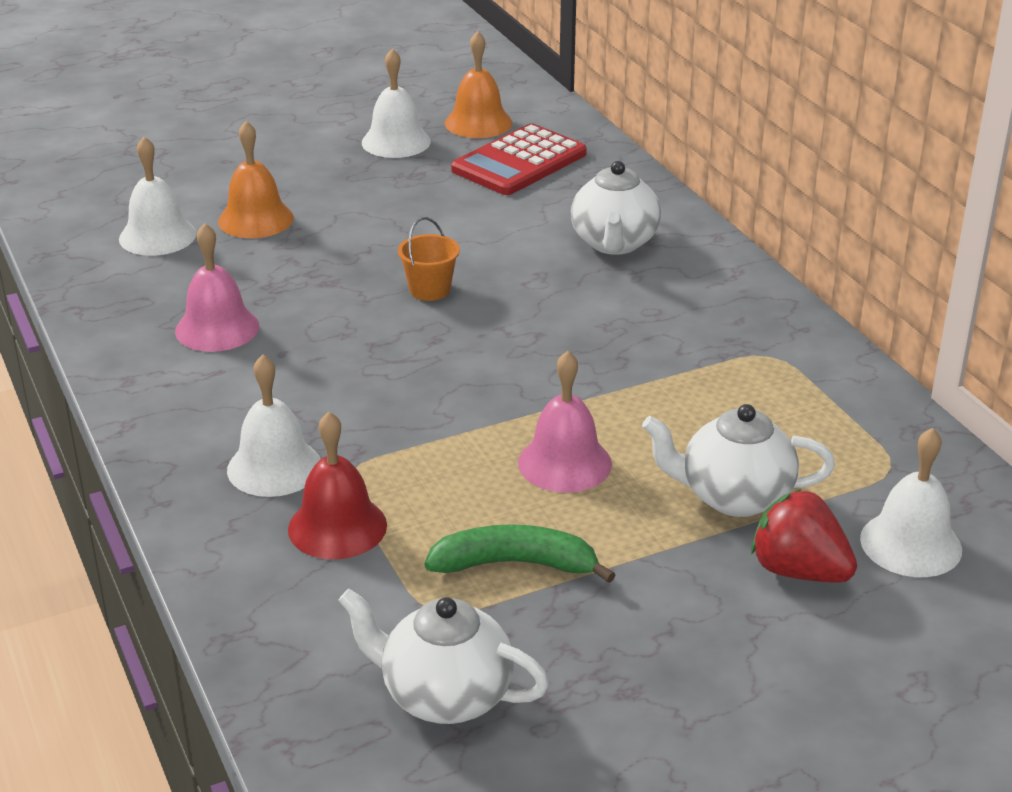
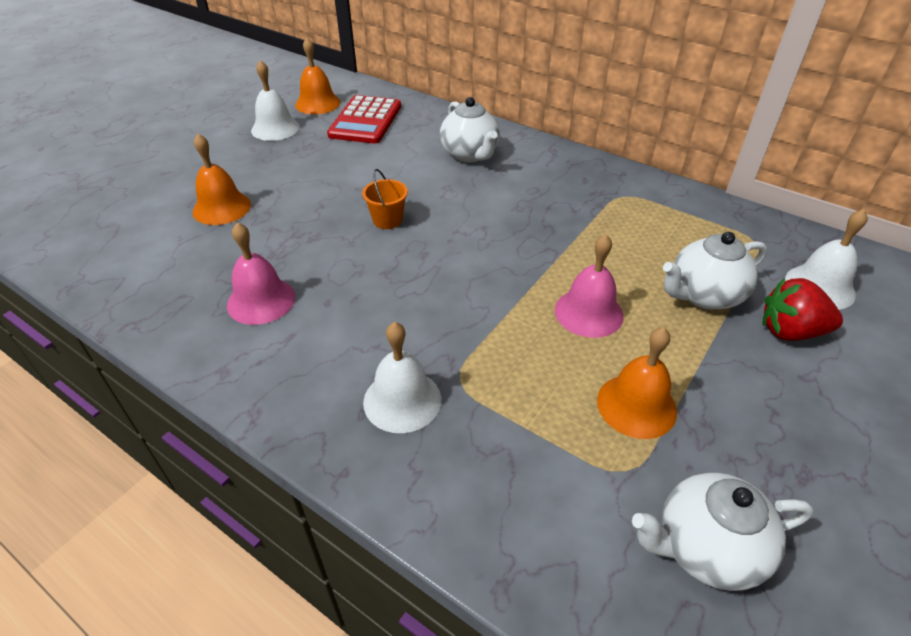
camera: 30 degrees left, 10 degrees up
white bell [119,137,197,256] -> none
red bell [288,412,387,560] -> none
green banana [425,524,616,583] -> orange bell [597,327,677,439]

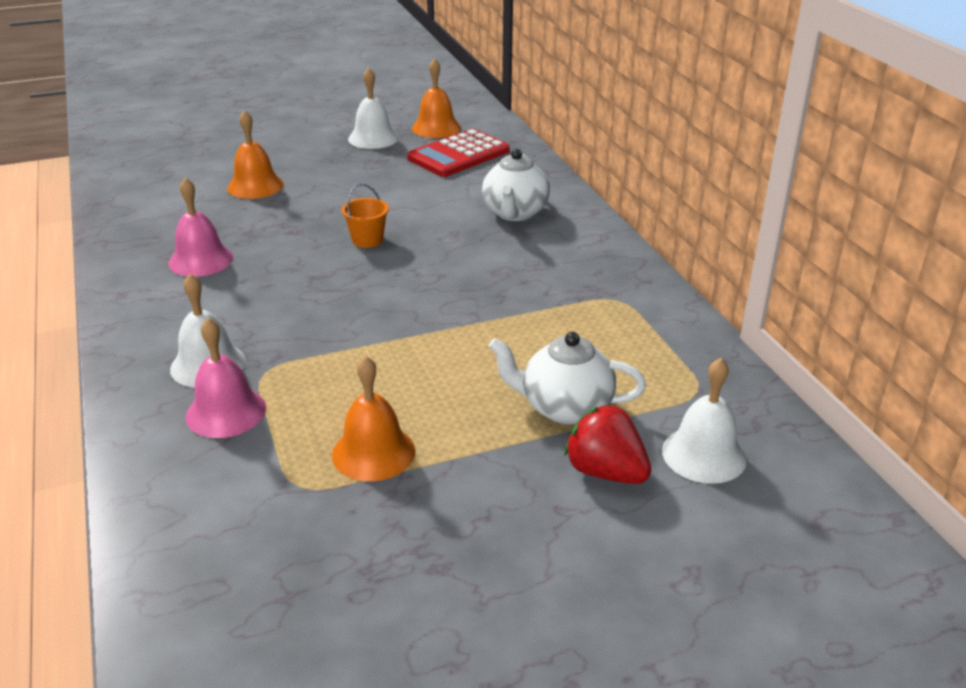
camera: 35 degrees right, 10 degrees down
pink bell [555,234,624,338] -> pink bell moved to [186,318,266,438]
white teapot [632,473,813,591] -> none

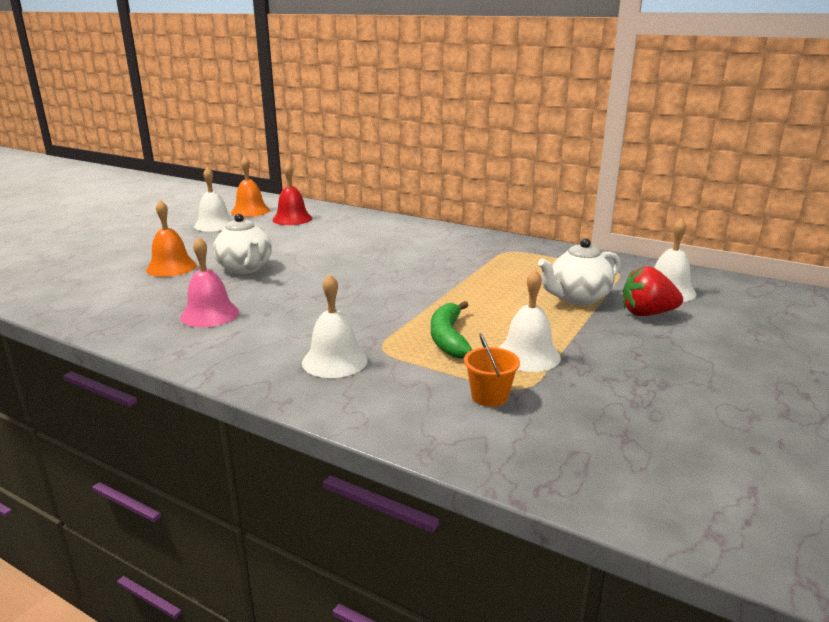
camera: 40 degrees left, 10 degrees down
pink bell [186,318,266,438] -> none
orange bell [332,356,415,481] -> white bell [499,269,561,372]
orange bucket [342,184,389,248] -> orange bucket moved to [464,333,520,407]
red calculator [407,129,510,177] -> red bell [272,163,312,225]
white teapot [482,149,550,221] -> white teapot moved to [213,213,272,274]
none -> green banana [431,301,472,359]

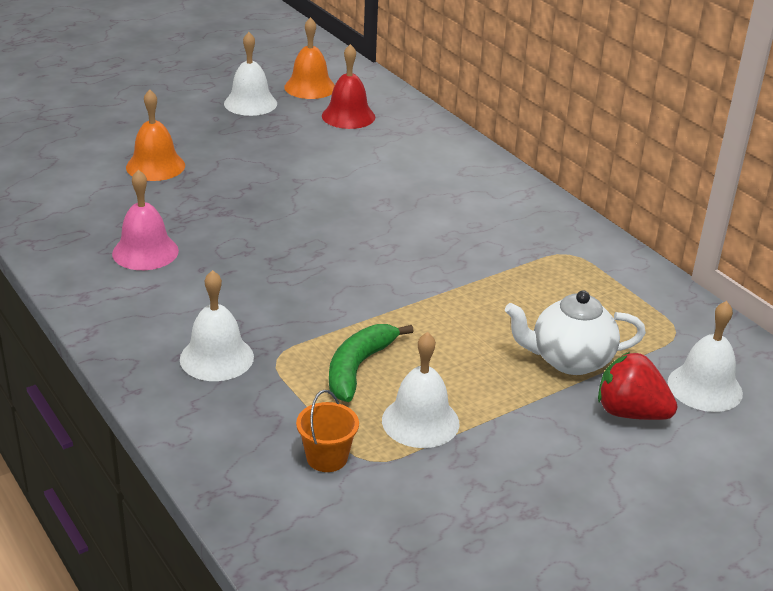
camera: 25 degrees right, 10 degrees up
white teapot [213,213,272,274] -> none

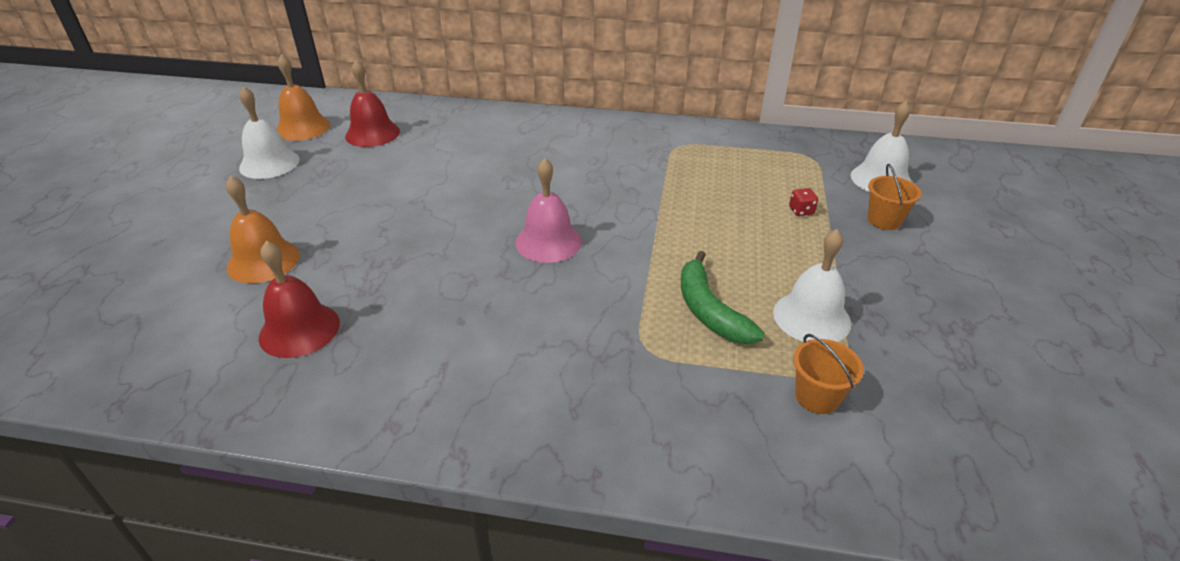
camera: 45 degrees left, 5 degrees up
pink bell [112,170,179,270] -> pink bell moved to [515,158,582,263]
white bell [180,270,254,381] -> none
white teapot [505,290,646,375] -> red dice [789,188,818,216]
red strawberry [598,352,677,420] -> orange bucket [868,164,921,230]
none -> red bell [259,241,340,358]

